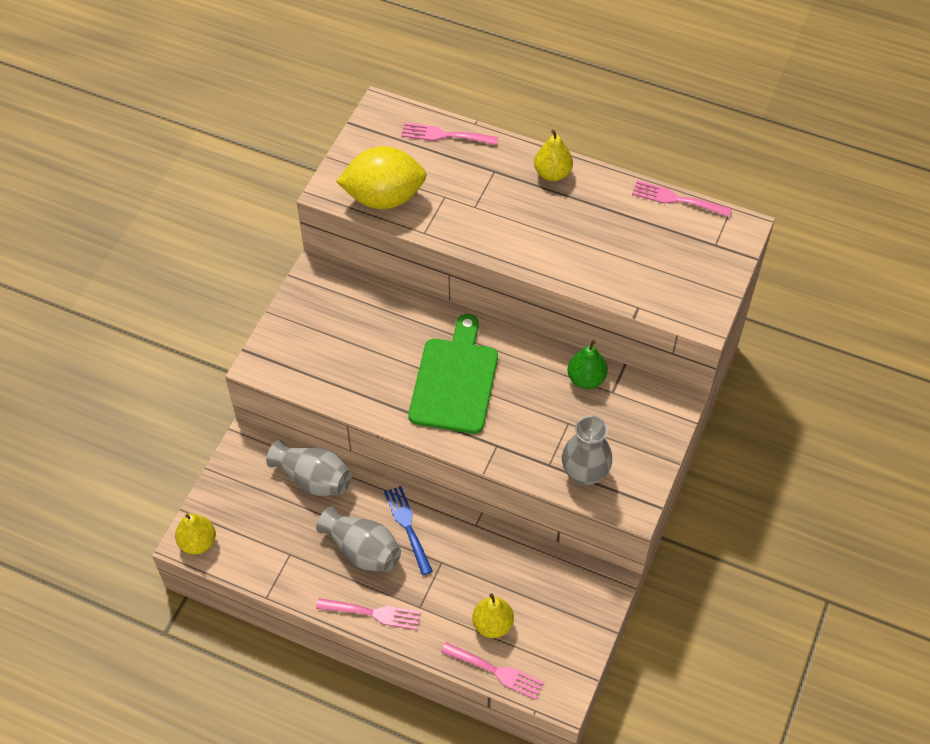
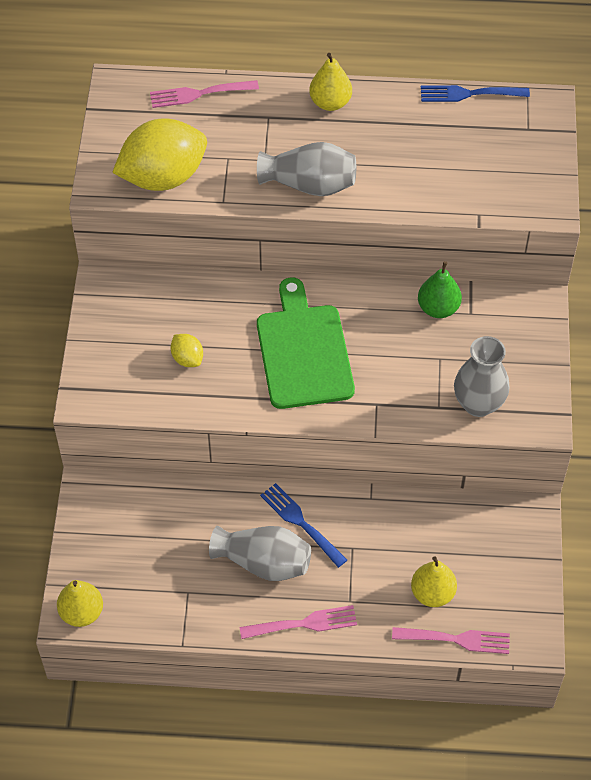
camera: 20 degrees left, 0 degrees up
grey vase [266,440,352,496] -> grey vase moved to [257,142,356,196]
pink fork [632,180,732,217] -> blue fork [421,85,530,102]
none -> yellow lemon [171,334,203,367]

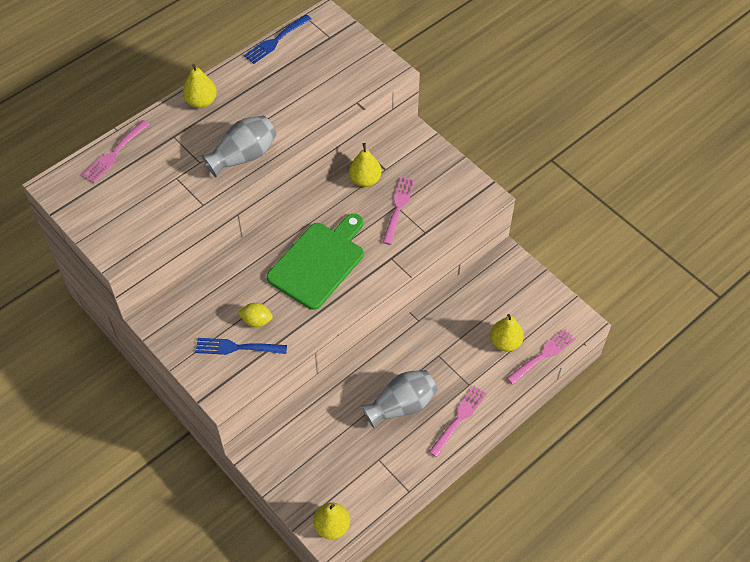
camera: 45 degrees left, 0 degrees up
yellow lemon [112,119,207,191] -> none
green cutting board [257,278,355,409] -> green cutting board turned 90 degrees clockwise [267,214,364,310]
blue fork [260,483,347,568] -> blue fork moved to [196,338,287,355]
green pear [418,261,462,318] -> yellow pear [349,143,382,187]
grey vase [454,336,509,417] -> none
none -> pink fork [382,177,415,245]

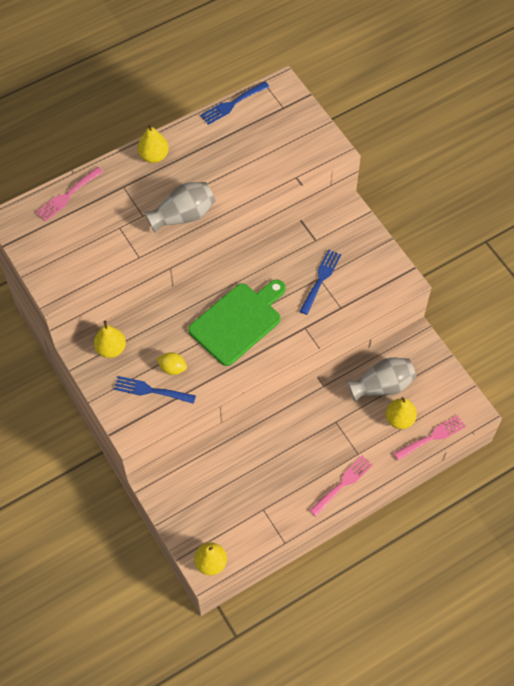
camera: 10 degrees right, 5 degrees up
yellow pear [349,143,382,187] -> yellow pear moved to [94,321,126,358]
grey vase [361,370,437,428] -> grey vase moved to [347,358,416,402]
pink fork [382,177,415,245] -> blue fork [299,249,341,315]

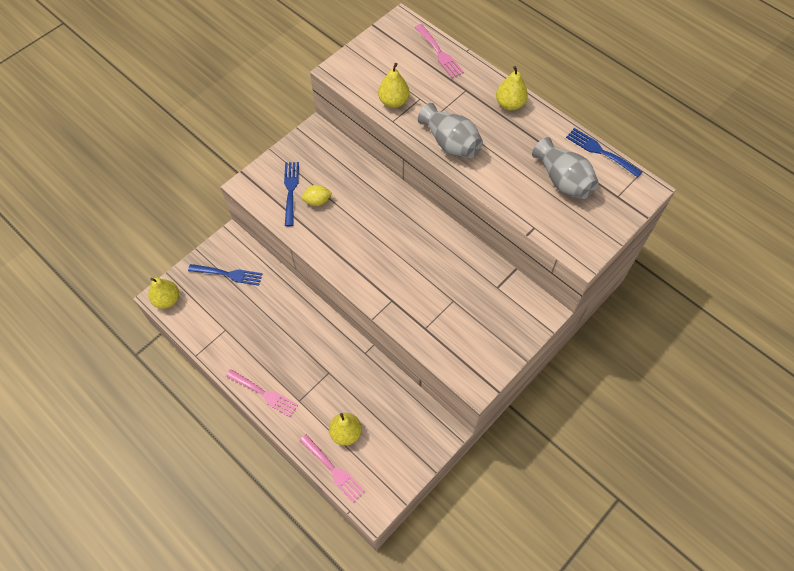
camera: 75 degrees right, 0 degrees up
pink fork [36,167,103,222] -> pink fork turned 150 degrees counterclockwise [415,24,464,78]
yellow pear [94,321,126,358] -> yellow pear moved to [378,63,410,108]
yellow lemon [157,352,187,375] -> yellow lemon turned 75 degrees clockwise [302,185,332,206]
green cutting board [188,279,286,366] -> none
blue fork [299,249,341,315] -> blue fork moved to [188,264,262,286]
grey vase [347,358,416,402] -> grey vase moved to [532,137,599,199]

